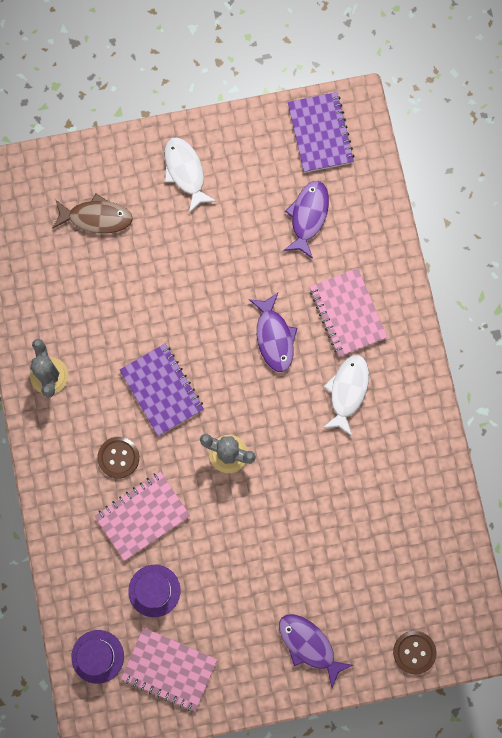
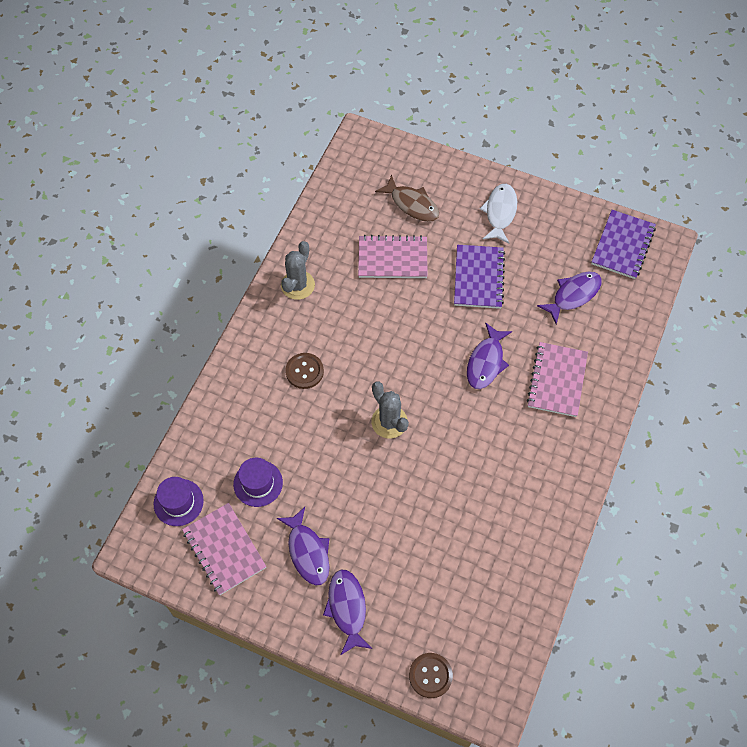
camera: 35 degrees right, 15 degrees down
pink notebook [95,471,190,561] -> pink notebook moved to [358,235,428,278]
purple notebook [119,344,204,436] -> purple notebook moved to [454,245,505,309]
white fish [323,355,369,436] -> none
none -> purple fish [277,507,329,585]

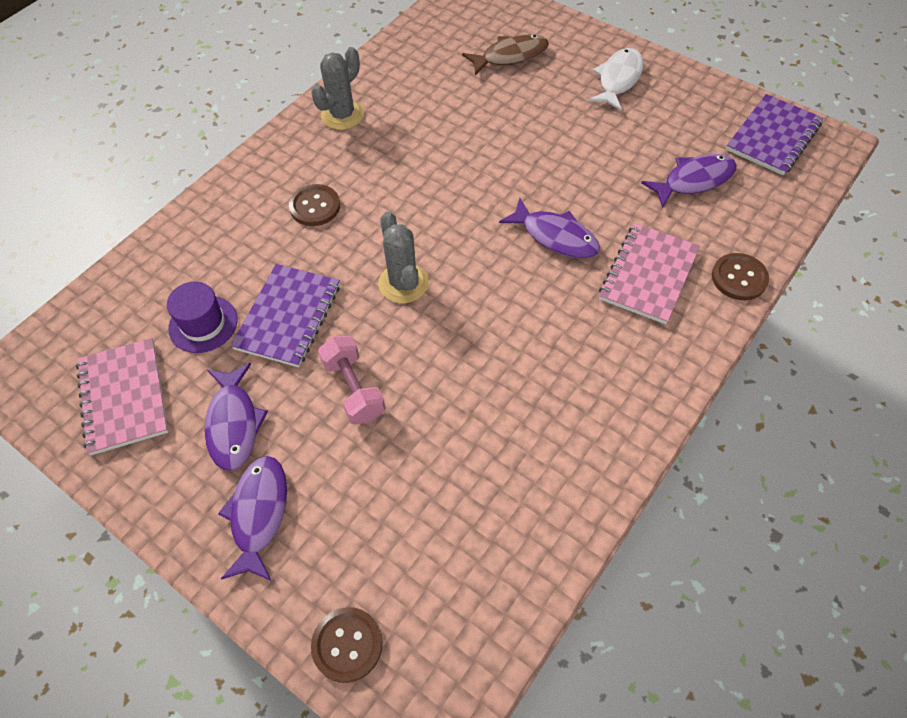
camera: 15 degrees right, 5 degrees down
purple hat [154,477,204,526] -> none
pink notebook [358,235,428,278] -> none
brown fish [375,175,439,222] -> brown fish turned 75 degrees counterclockwise [462,34,549,75]
purple notebook [454,245,505,309] -> purple notebook moved to [231,264,340,367]
purple fish [467,322,512,389] -> purple fish turned 90 degrees counterclockwise [499,198,600,259]
none -> pink dumbbell [318,336,385,425]
none -> brown button [712,253,769,300]

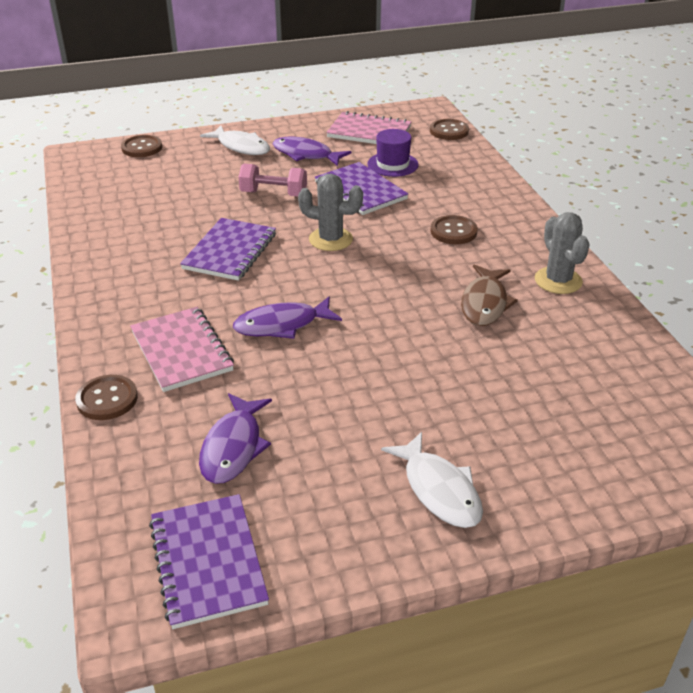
camera: 125 degrees right, 20 degrees down
purple fish [218,456,287,581] -> white fish [200,125,270,155]
brown fish [462,34,549,75] -> brown fish moved to [461,264,518,326]
none -> purple notebook [180,218,276,281]
none -> brown button [430,119,469,140]

